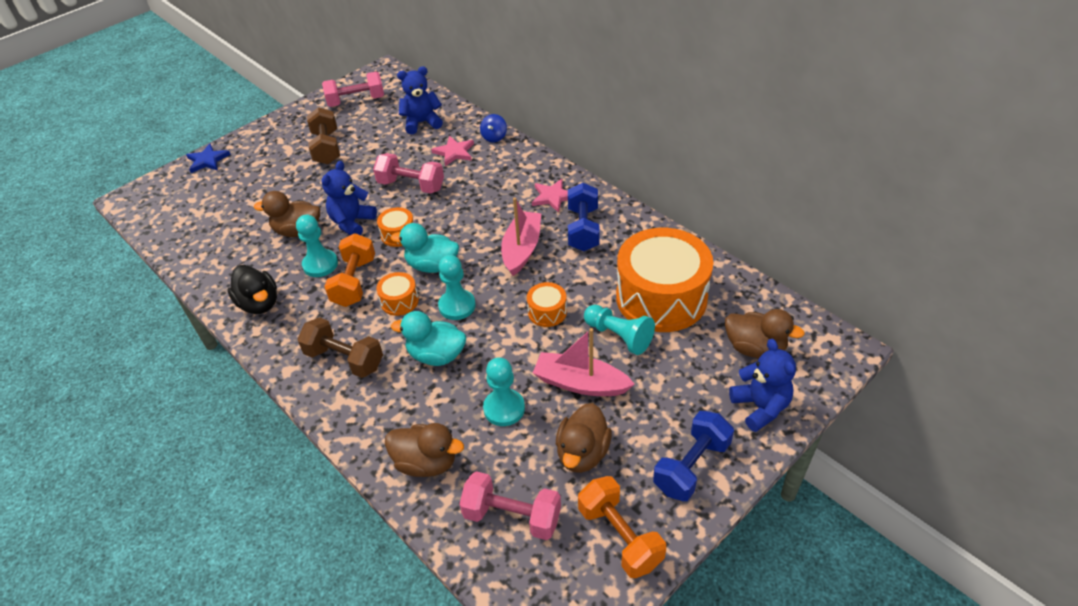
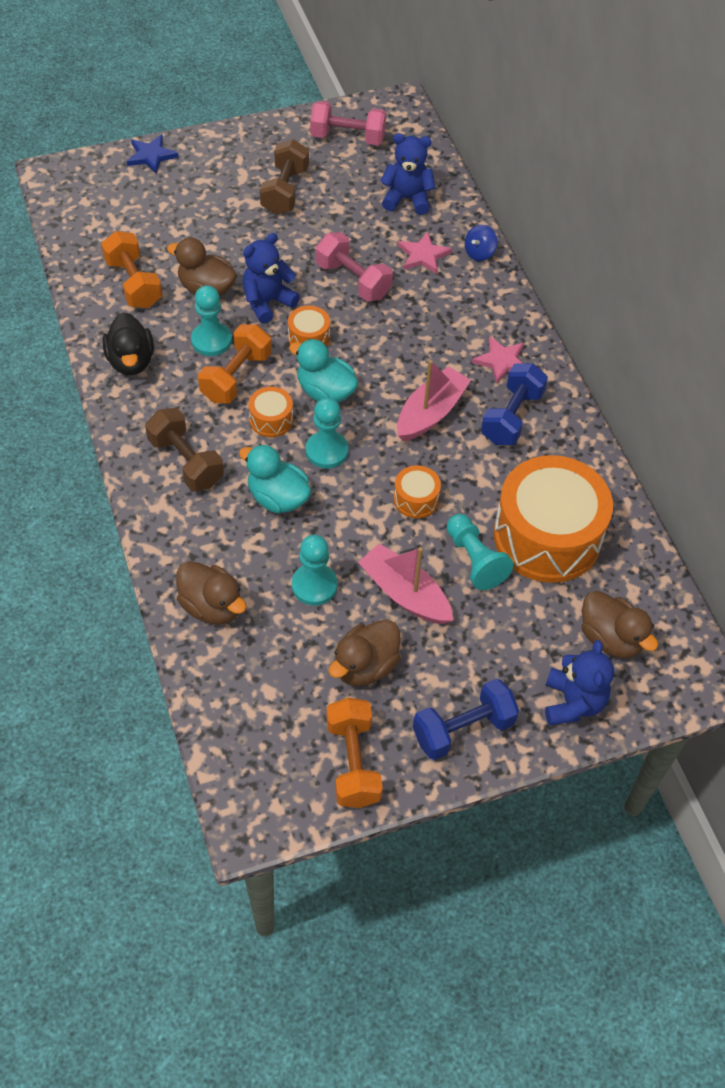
camera: 20 degrees right, 10 degrees up
pink dumbbell [459,471,561,540] -> none
none -> orange dumbbell [101,231,162,308]

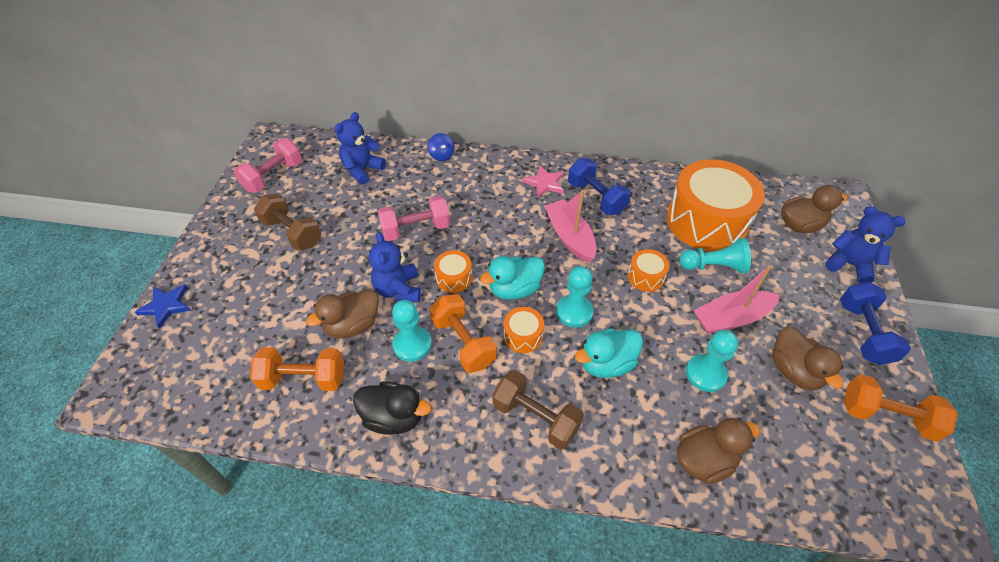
camera: 60 degrees left, 5 degrees down
brown dumbbell [145,408,224,491] -> brown dumbbell turned 45 degrees clockwise [492,370,584,450]
pink star [398,231,452,274] -> none

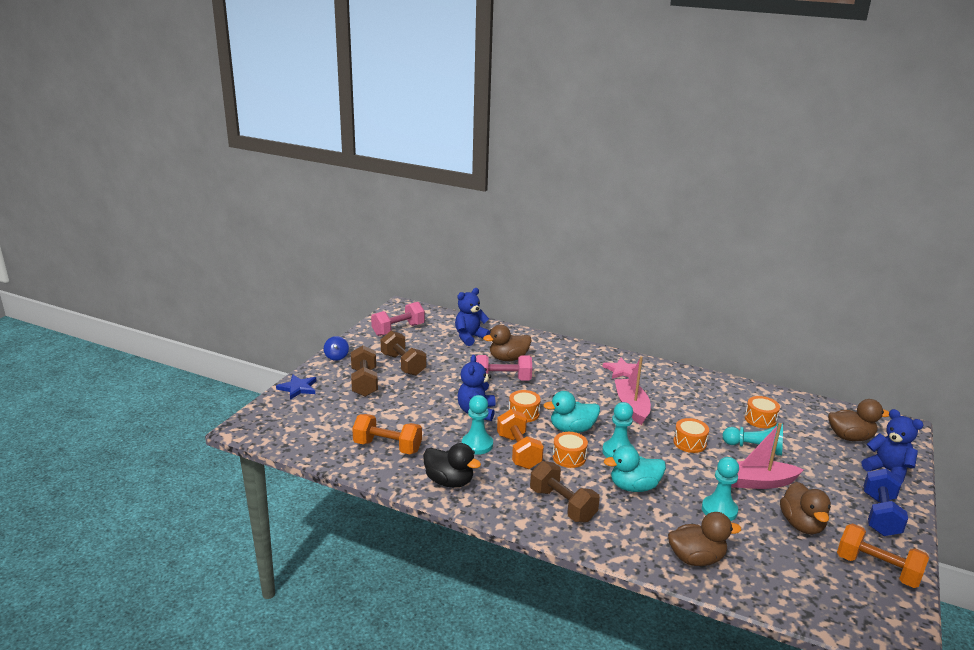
camera: 15 degrees right, 25 degrees down
brown duck [306,290,379,338] -> brown duck moved to [483,325,532,361]
blue spinning top [428,133,455,161] -> blue spinning top moved to [324,336,349,361]
blue dumbbell [568,158,631,215] -> none
orange drum [667,160,765,252] -> orange drum [745,396,780,428], size x0.43
none -> brown dumbbell [351,346,378,397]

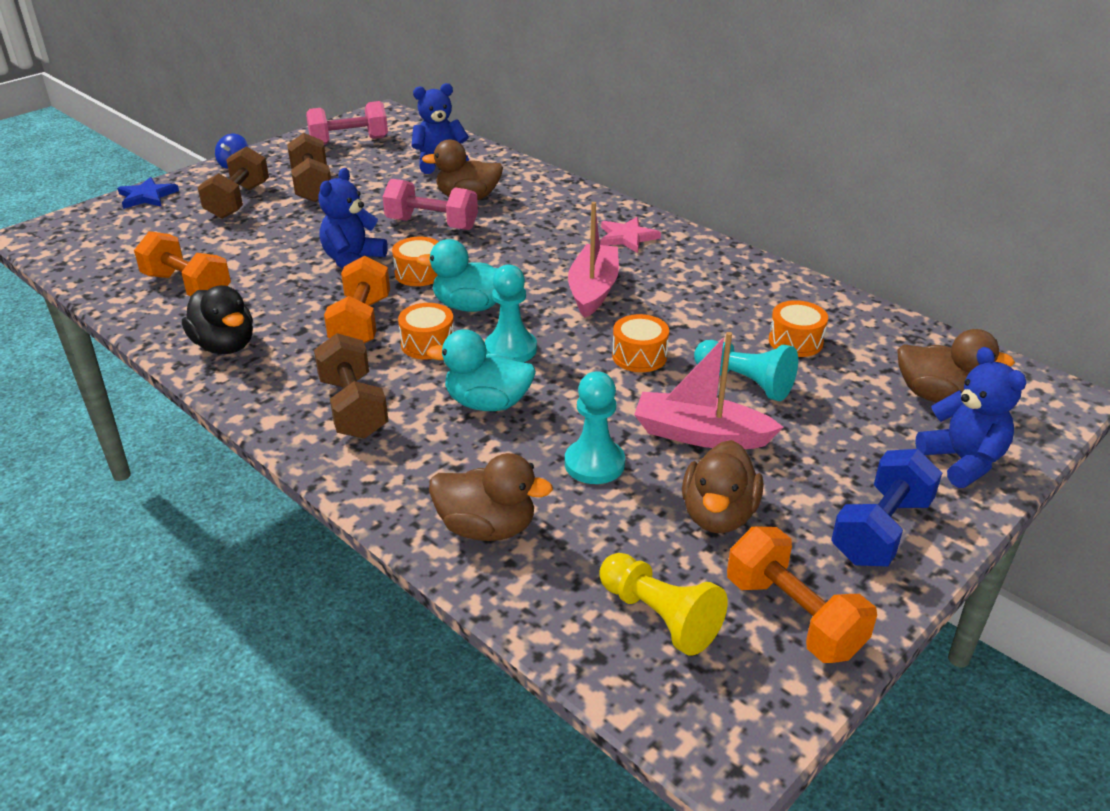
camera: 20 degrees right, 10 degrees up
turquoise pawn [462,395,493,455] -> none
none -> yellow pawn [599,553,728,656]

